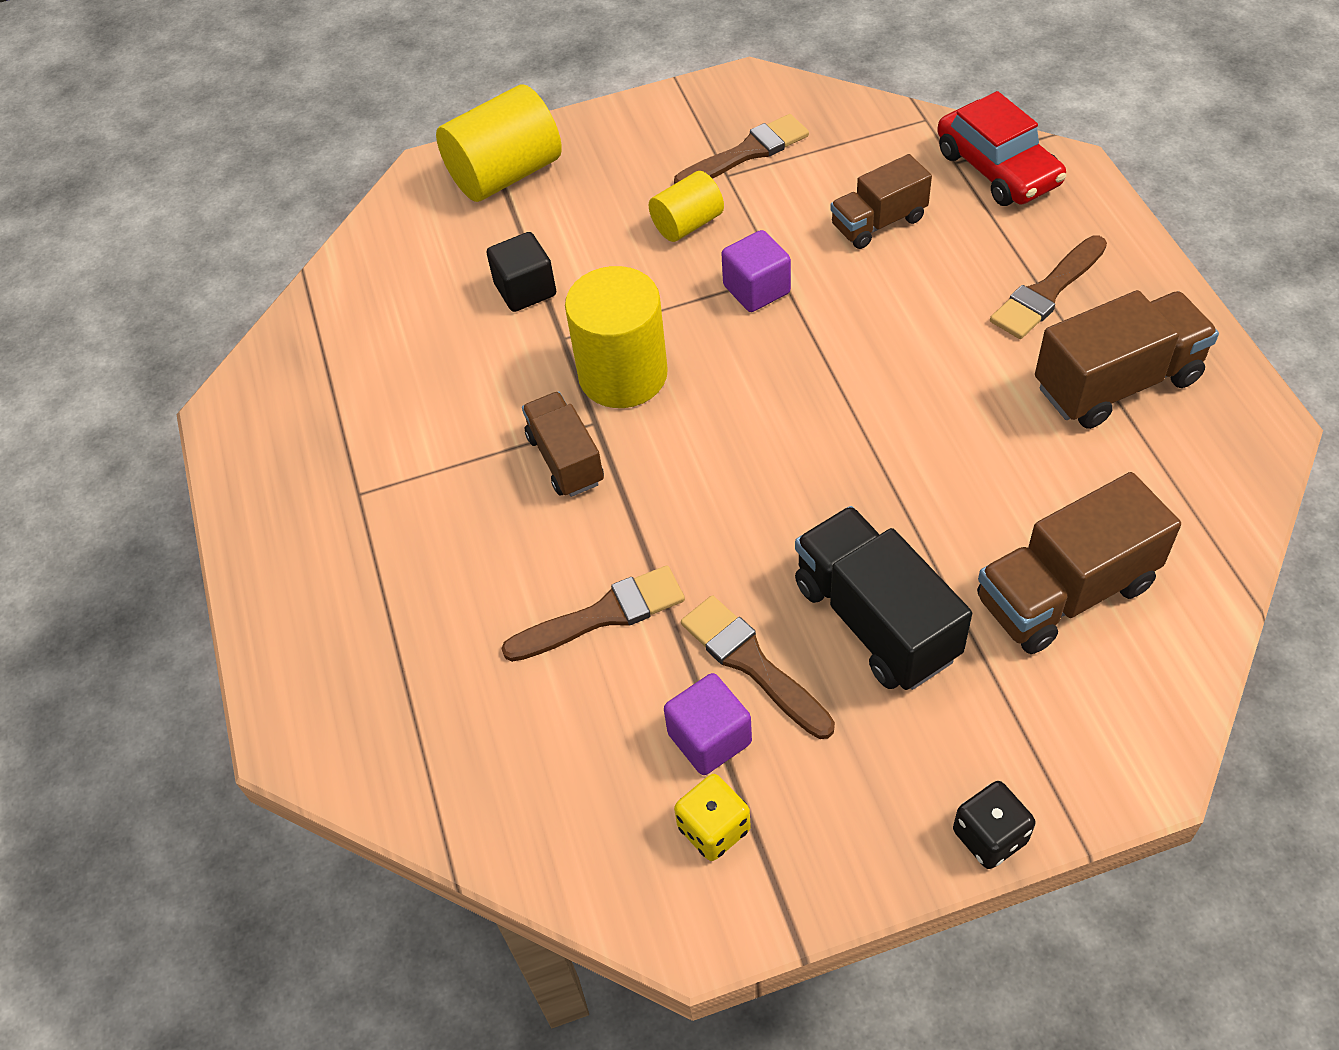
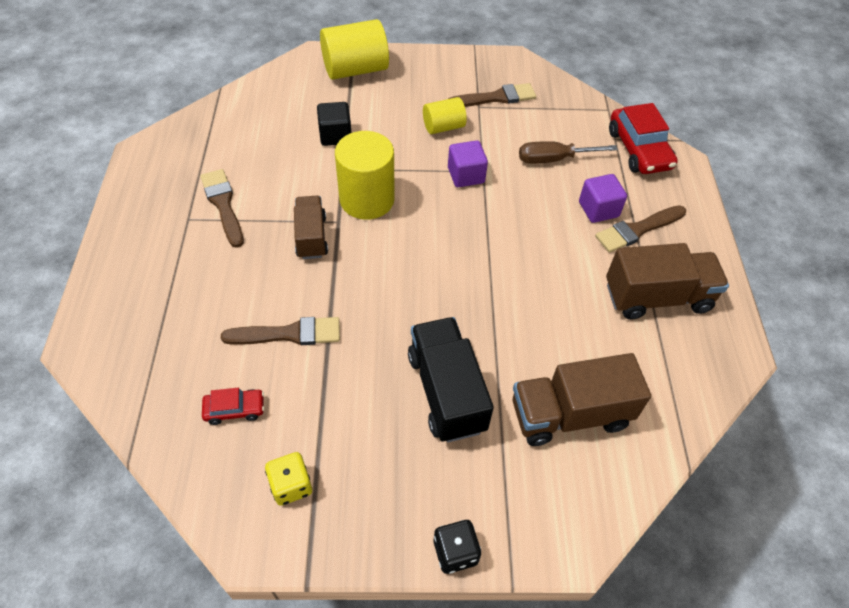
camera: 10 degrees right, 0 degrees up
purple cube [664,673,752,775] -> purple cube moved to [579,174,627,223]
brown brush [681,595,835,739] -> brown brush moved to [200,169,244,248]
brown truck [830,154,932,249] -> brown screwdriver [519,141,618,164]
none -> red car [202,388,264,425]

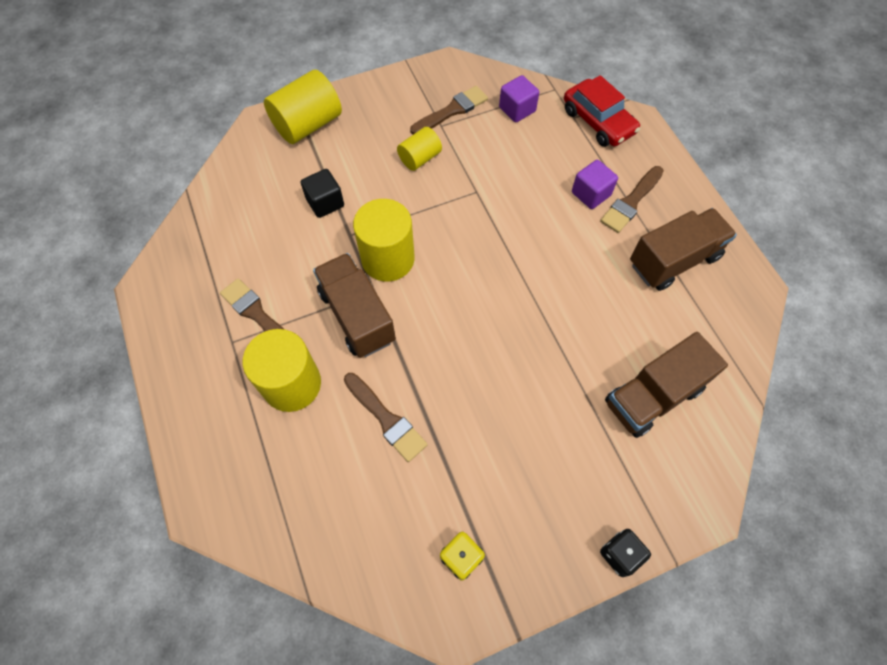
camera: 20 degrees left, 10 degrees up
red car [202,388,264,425] -> none
brown brush [221,317,340,345] -> brown brush turned 75 degrees clockwise [344,373,428,462]
brown truck [294,196,328,259] -> brown truck [313,253,396,358], size x1.56
black truck [408,317,494,442] -> none
purple cube [448,140,488,187] -> purple cube moved to [499,75,539,122]
brown screwdriver [519,141,618,164] -> none
none -> yellow cylinder [243,329,321,412]

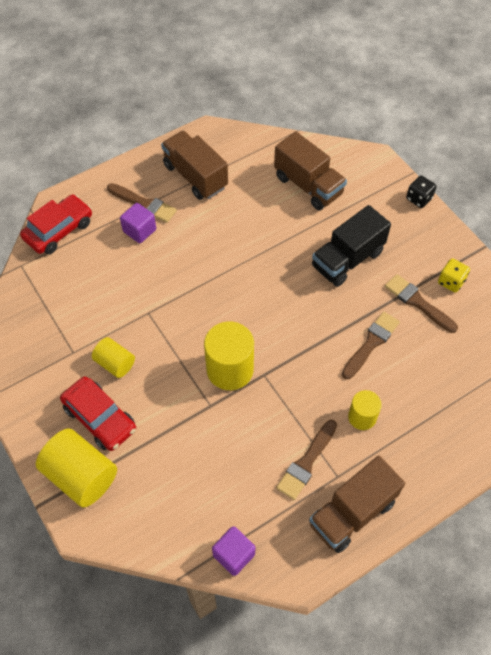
camera: 100 degrees left, 5 degrees down
yellow cylinder [243,329,321,412] -> yellow cylinder [348,390,382,430], size x0.58
black cube [301,169,344,218] -> none
brown truck [313,253,396,358] -> brown truck moved to [309,456,405,553]
brown brush [410,86,488,135] -> brown brush moved to [385,274,458,333]
purple cube [499,75,539,122] -> purple cube moved to [212,526,255,576]
none -> red car [60,376,136,451]
none -> black truck [312,205,391,287]

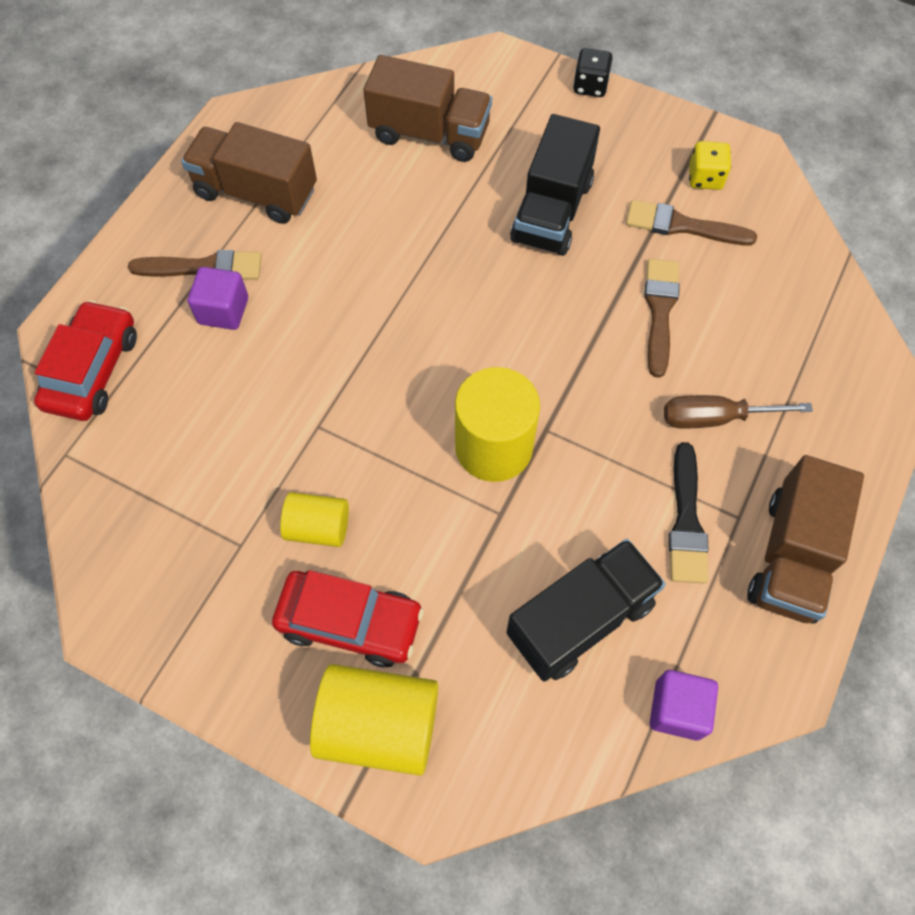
camera: 30 degrees left, 5 degrees up
brown brush [276,420,337,500] -> black brush [669,442,709,584]
yellow cylinder [348,390,382,430] -> brown screwdriver [664,395,813,429]
none -> black truck [506,539,666,681]

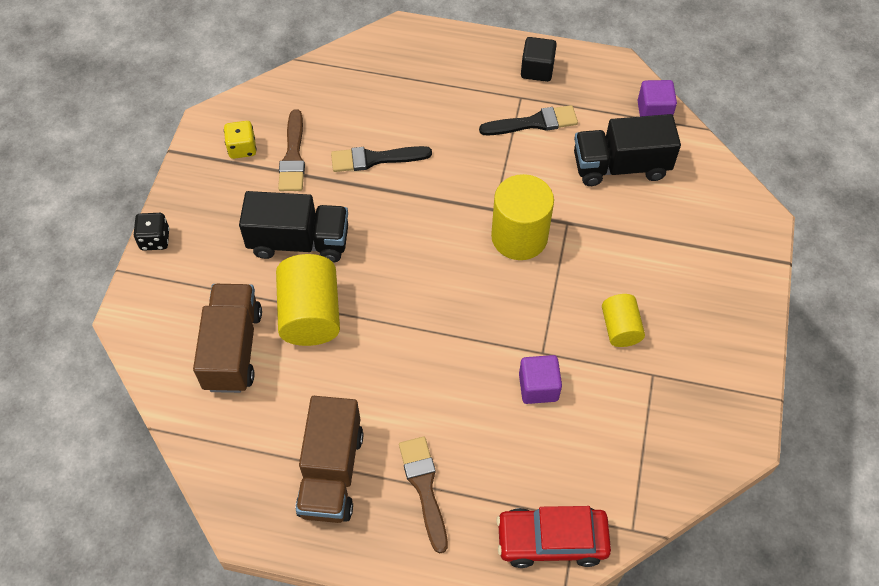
camera: 105 degrees left, 5 degrees down
purple cube [188,267,248,330] -> purple cube moved to [519,355,562,404]
red car [272,570,424,668] -> none
yellow cylinder [310,664,438,776] -> yellow cylinder moved to [276,254,340,346]
black truck [506,539,666,681] -> black truck turned 45 degrees counterclockwise [574,114,681,186]
brown brush [645,259,680,378] -> black brush [331,146,432,172]
brown screwdriver [664,395,813,429] -> none
brown truck [747,455,864,624] -> black cube [521,37,557,82]

